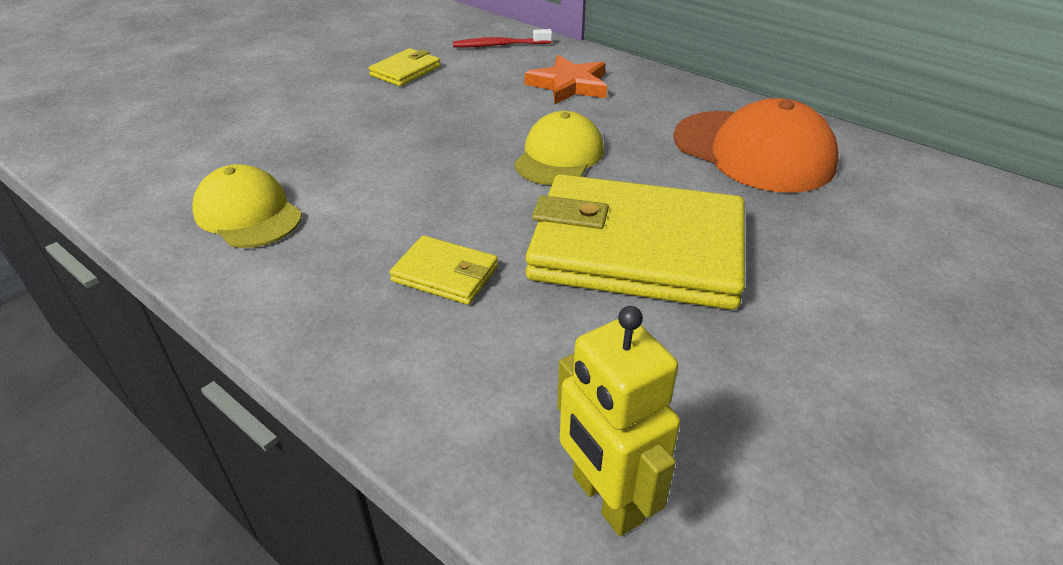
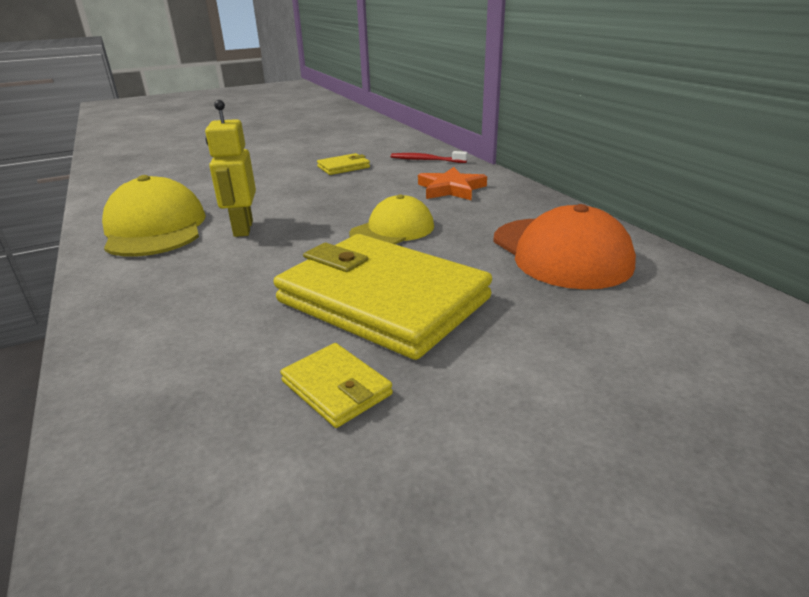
camera: 25 degrees right, 10 degrees down
yellow cap [192,164,302,248] -> yellow cap [102,175,206,257], size x1.51
yellow wallet [390,235,498,305] -> yellow wallet moved to [280,343,393,428]
yellow robot [557,306,680,536] -> yellow robot moved to [205,100,256,237]

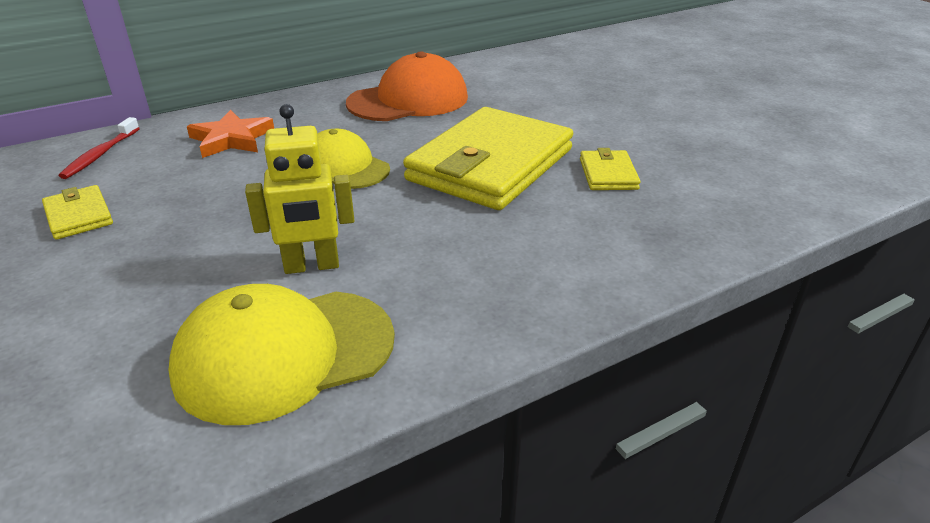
camera: 95 degrees left, 5 degrees up
yellow wallet [280,343,393,428] -> yellow wallet turned 45 degrees counterclockwise [580,148,641,190]

